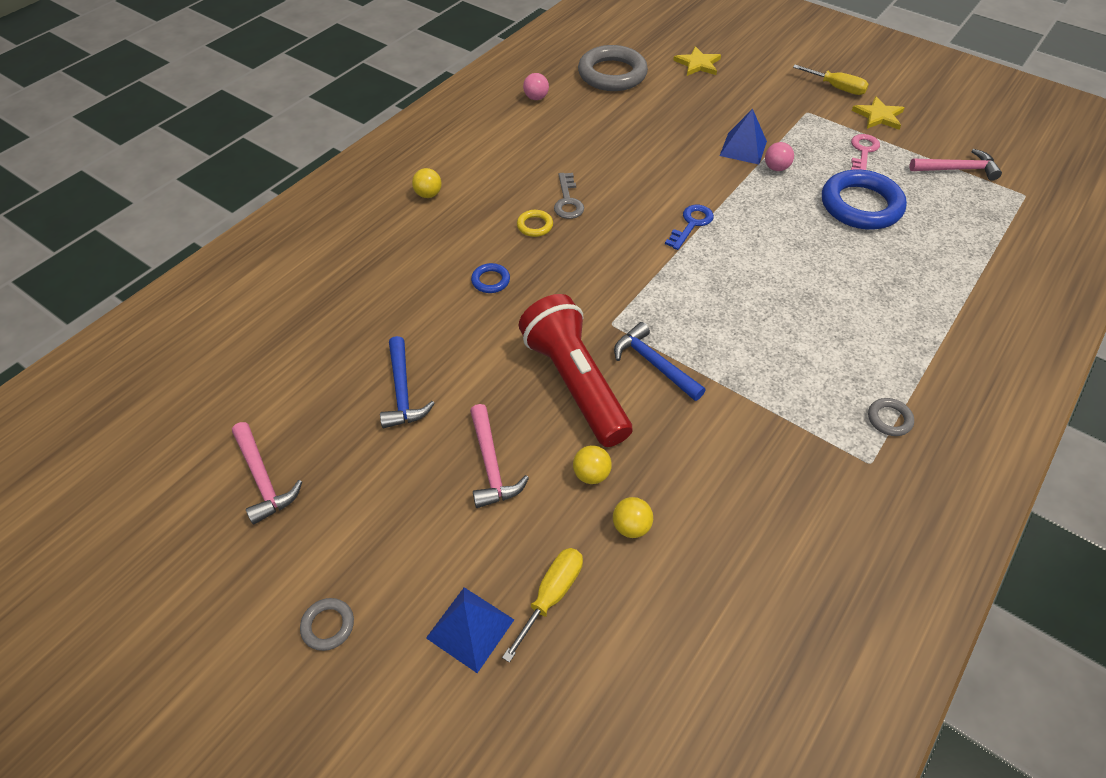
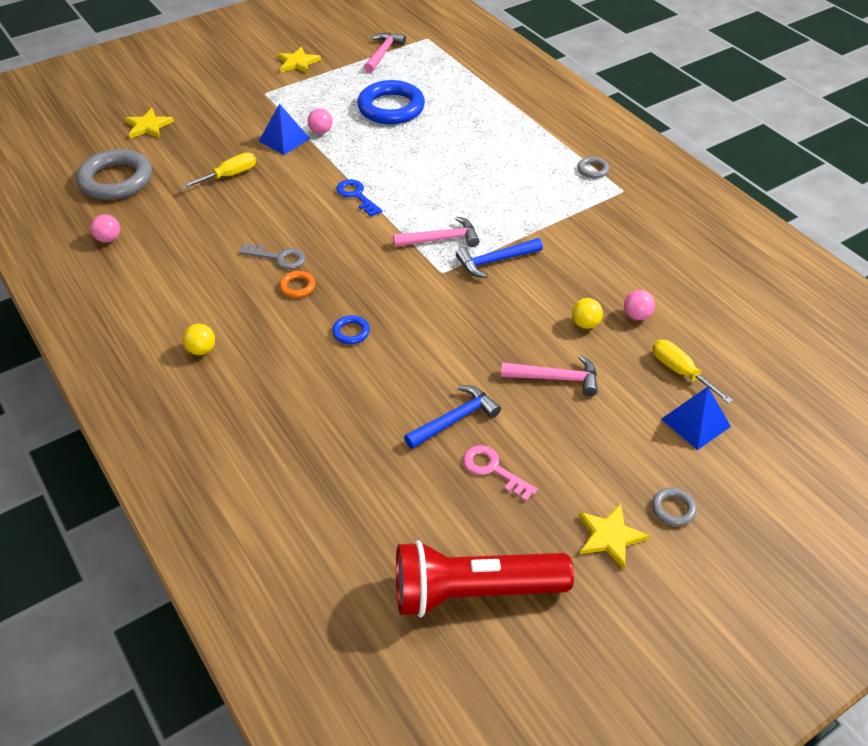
camera: 70 degrees left, 5 degrees down
pink hammer [232,422,302,525] -> pink hammer moved to [393,217,479,247]
blue hammer [380,336,435,428] -> blue hammer turned 45 degrees counterclockwise [404,385,501,449]
yellow ring [517,210,553,237] -> orange ring [279,271,315,298]
red flashlight [519,294,632,447] -> red flashlight moved to [396,540,574,617]
yellow ball [613,497,653,538] -> pink ball [624,290,655,320]
yellow screwdriver [793,65,869,95] -> yellow screwdriver moved to [182,152,256,189]
pink key [851,134,880,170] -> pink key moved to [463,445,538,501]
none -> yellow star [579,504,650,569]

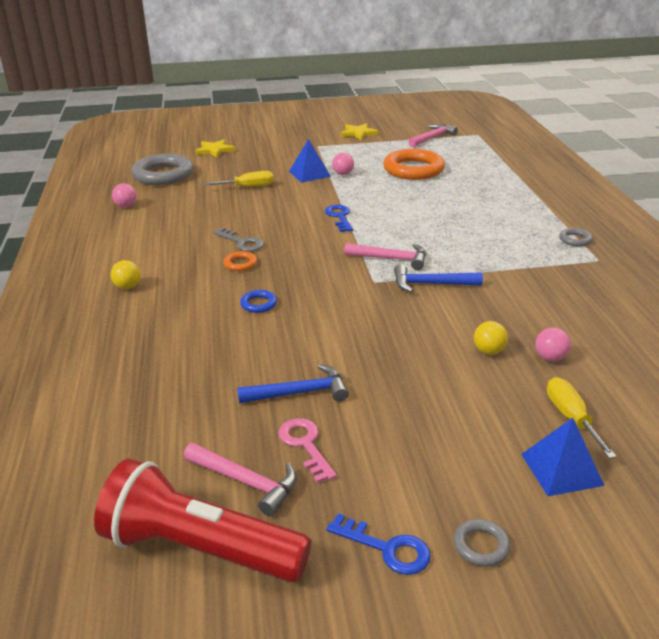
camera: 25 degrees right, 15 degrees down
blue ring [357,80,425,125] -> orange ring [383,149,445,180]
pink hammer [501,355,598,396] -> pink hammer moved to [184,443,297,516]
yellow star [579,504,650,569] -> blue key [327,513,431,575]

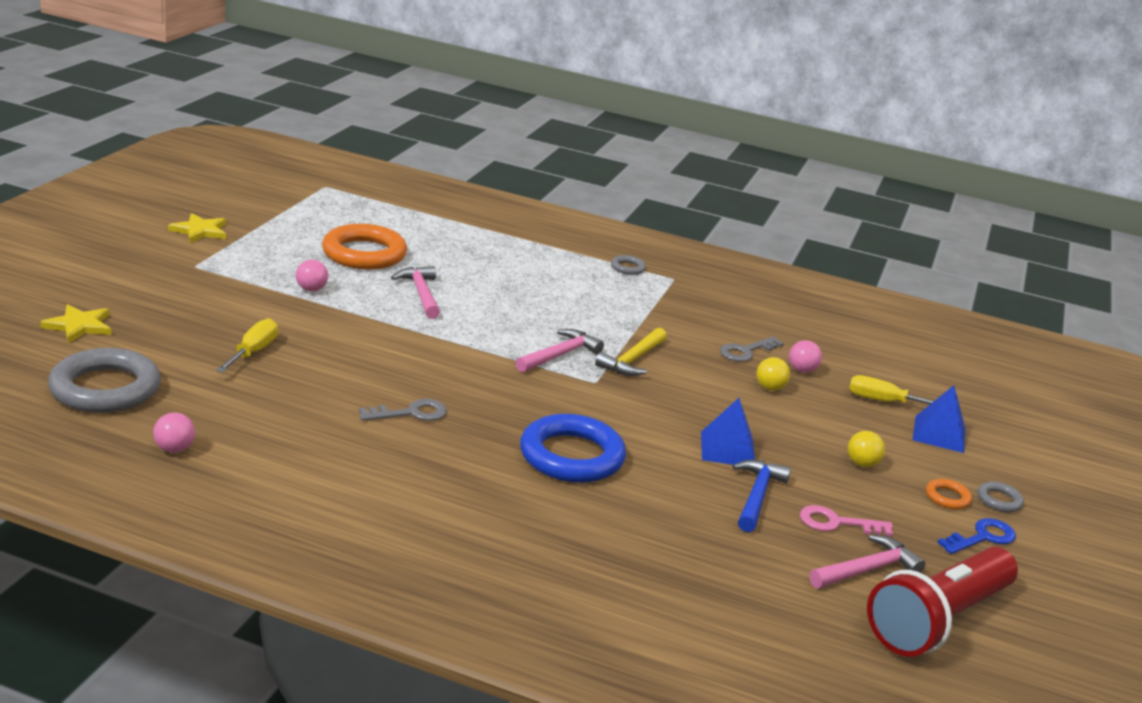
camera: 65 degrees left, 5 degrees down
yellow ball [111,260,141,289] -> yellow ball moved to [848,431,885,467]
orange ring [223,251,257,271] -> orange ring moved to [926,479,972,509]
blue ring [240,290,277,313] -> blue ring [520,414,626,483], size x2.29
blue pyramid [289,139,331,183] -> blue pyramid moved to [701,398,755,465]
blue key [325,205,353,232] -> none
blue hammer [394,264,483,293] -> yellow hammer [595,328,667,376]
pink hammer [408,124,458,147] -> pink hammer moved to [391,266,440,319]
none -> grey key [720,336,784,362]

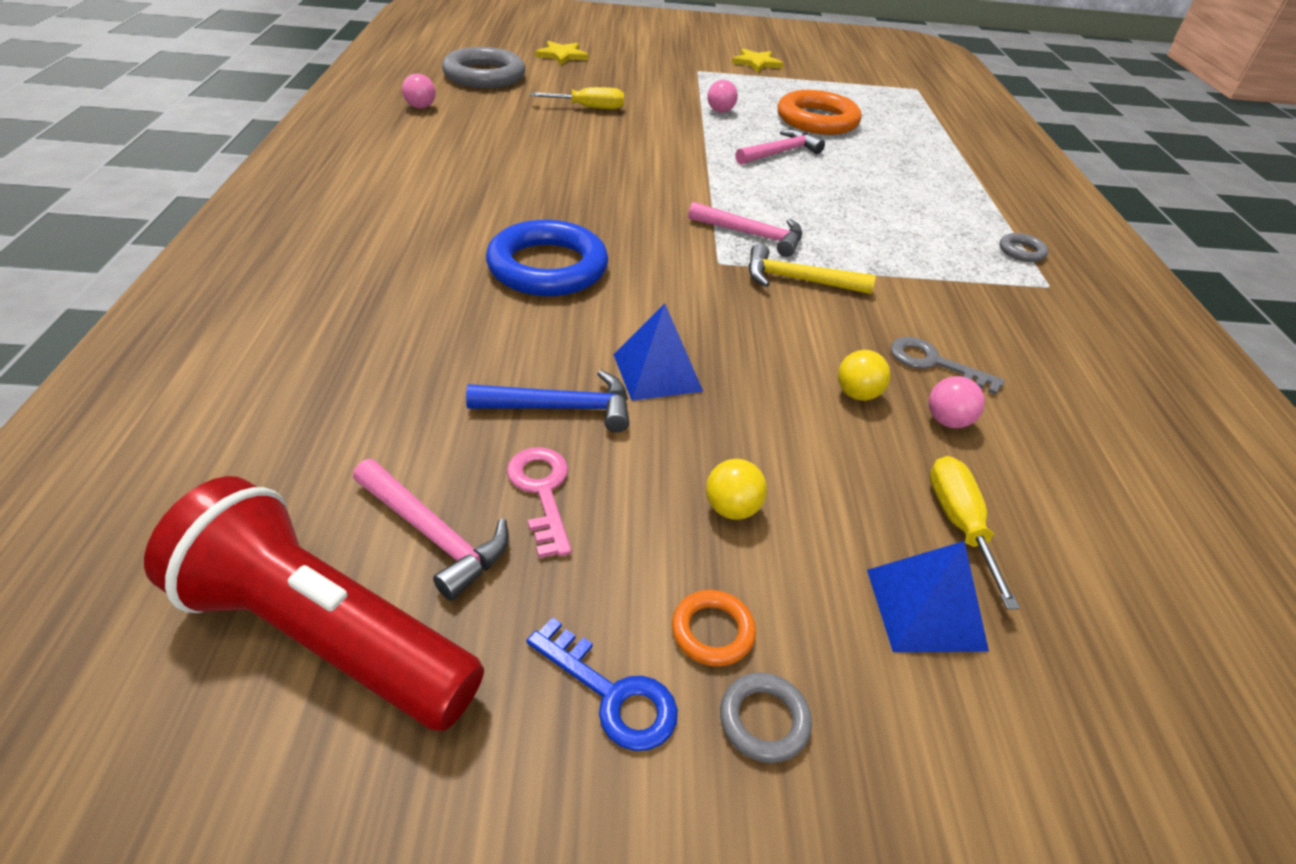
camera: 70 degrees right, 15 degrees up
grey key [359,399,447,421] -> none

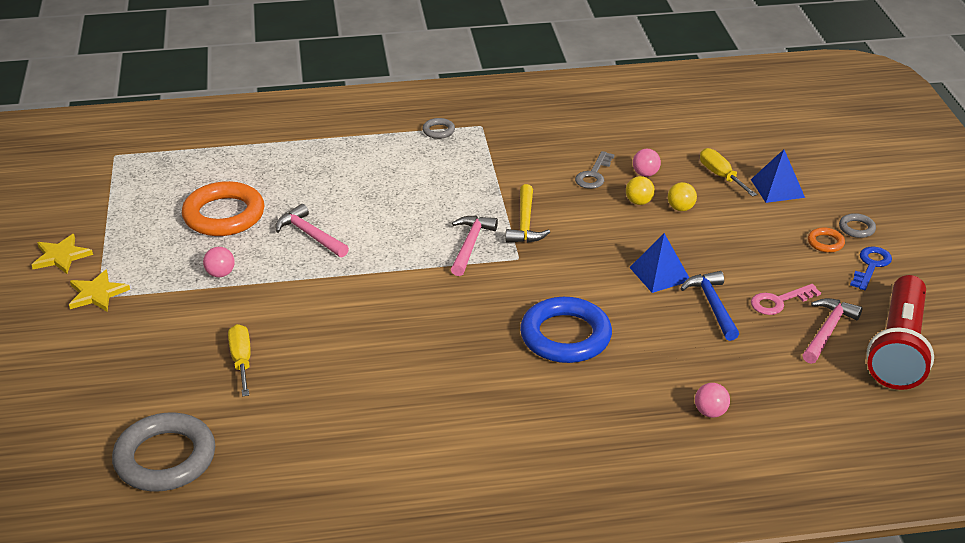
camera: 95 degrees left, 5 degrees down
pink ball [402,73,436,109] -> pink ball moved to [695,383,730,418]
yellow star [535,41,589,65] -> yellow star moved to [69,269,130,311]
yellow ball [706,459,767,520] -> yellow ball moved to [668,182,697,211]
yellow screwdriver [930,456,1020,609] -> yellow screwdriver turned 75 degrees clockwise [700,148,757,197]

